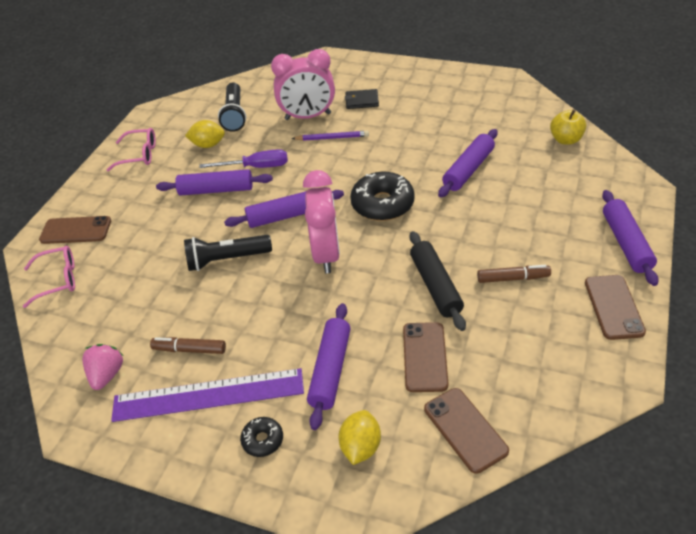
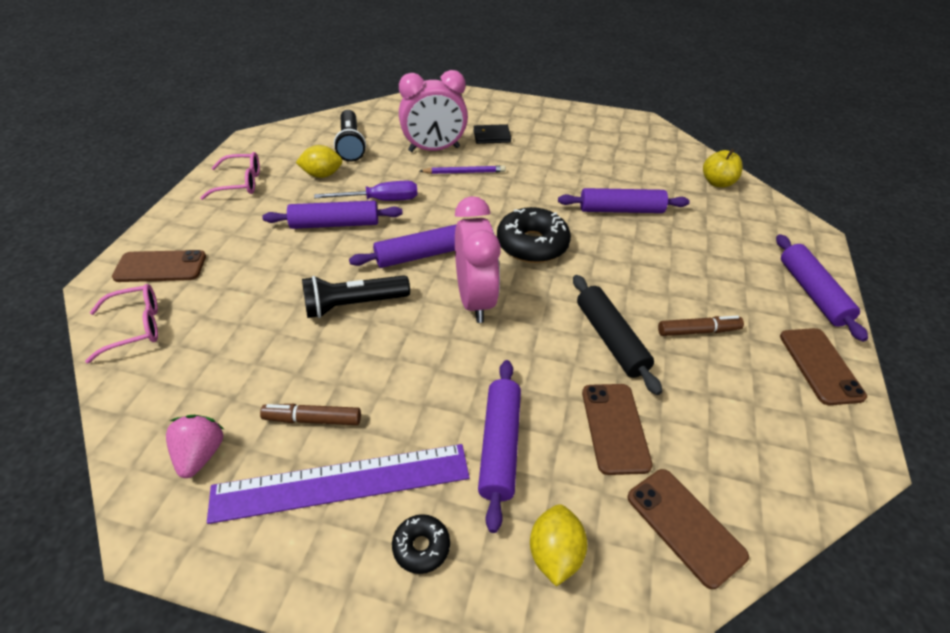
camera: 10 degrees left, 0 degrees up
purple rolling pin [438,129,498,197] -> purple rolling pin turned 60 degrees clockwise [558,188,690,213]

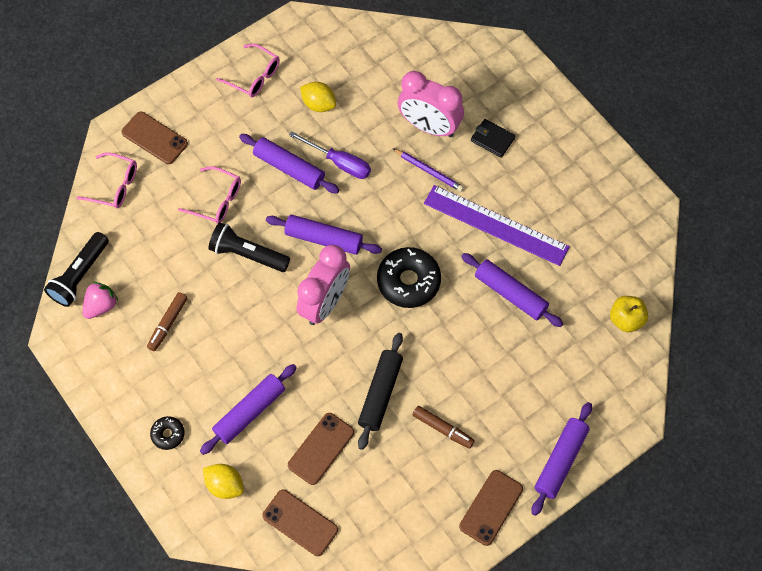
camera: 40 degrees right, 20 degrees up
purple ruler [207,444,470,524] -> purple ruler moved to [424,185,570,266]
brown marker [260,404,361,425] -> brown marker turned 105 degrees counterclockwise [147,292,188,351]
black flashlight [334,110,366,162] -> black flashlight moved to [44,232,109,307]
yellow lemon [530,504,588,587] -> yellow lemon turned 75 degrees clockwise [203,464,244,499]
brown phone [627,469,749,589] -> brown phone turned 60 degrees counterclockwise [262,489,338,556]
none -> pink glasses [178,166,241,224]

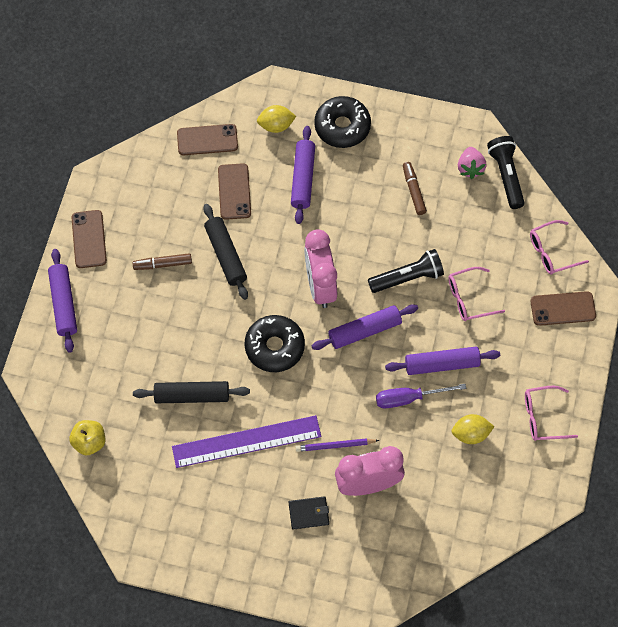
camera: 140 degrees right, 0 degrees up
black donut [150,416,185,450] -> black donut [314,96,371,148], size x1.97
purple rolling pin [461,253,563,327] -> black rolling pin [133,381,250,403]

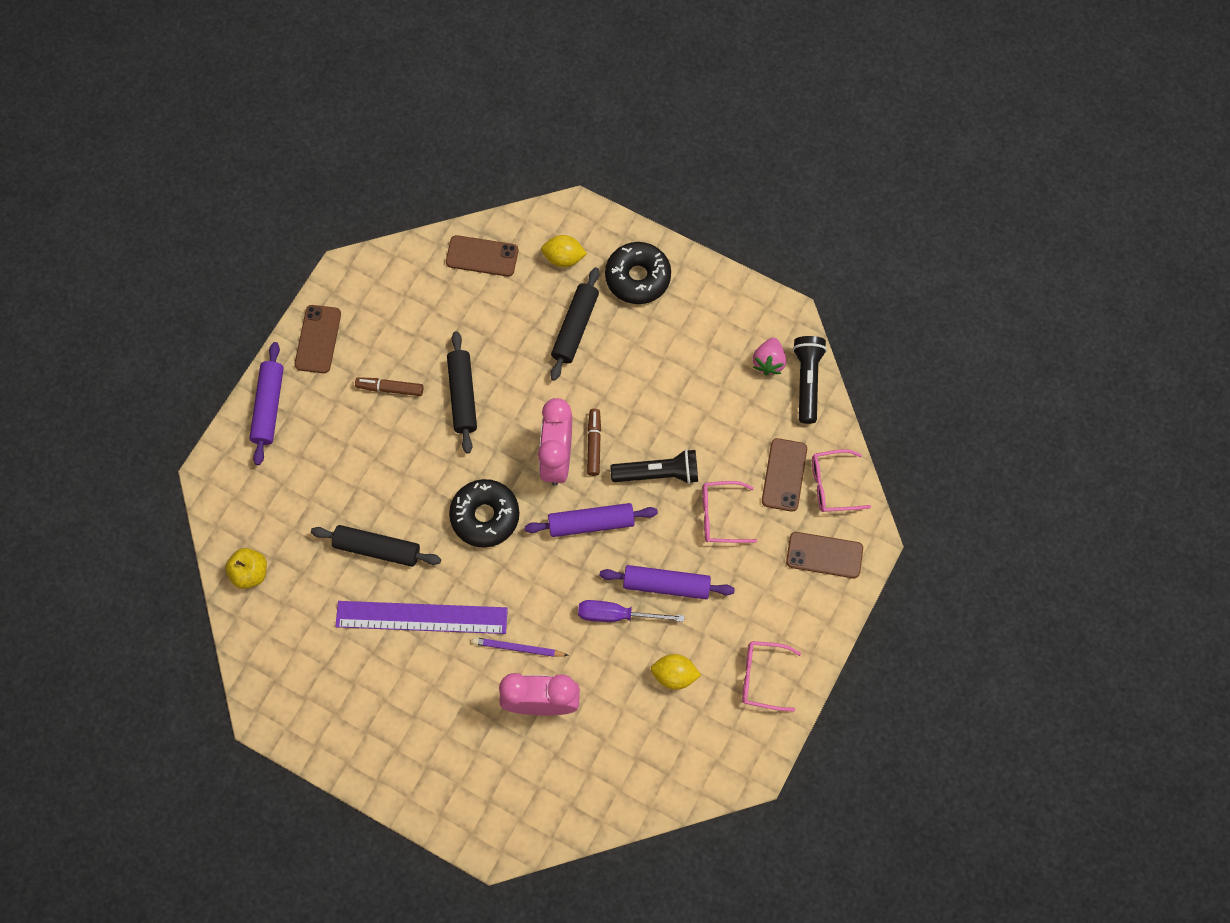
camera: 15 degrees right, 5 degrees up
brown phone [218,163,251,220] -> brown phone moved to [762,438,807,512]
black wallet [289,496,329,530] -> none
purple rolling pin [291,126,315,224] -> black rolling pin [550,267,599,381]
brown marker [403,162,427,215] -> brown marker moved to [587,409,601,476]

